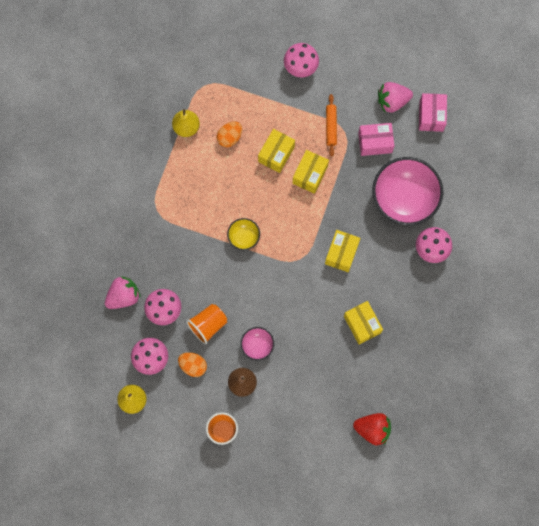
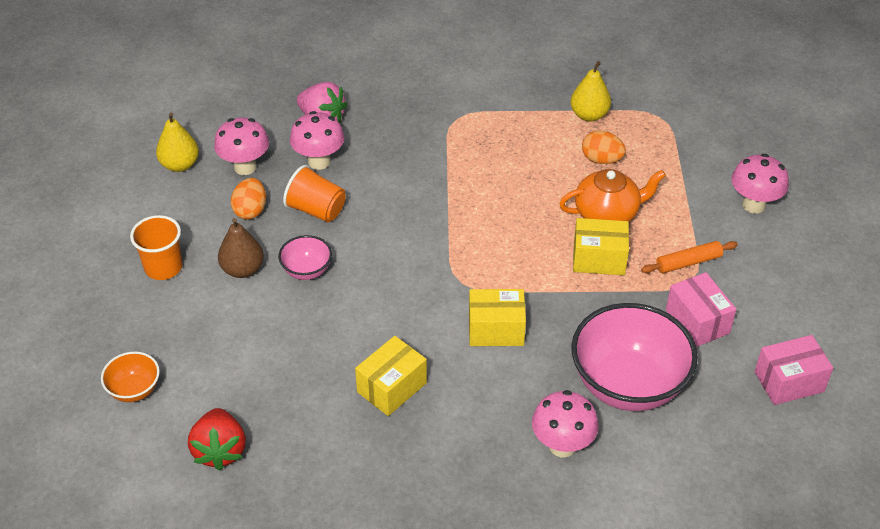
camera: 70 degrees right, 30 degrees down
yellow bowl [227,218,260,250] -> none
yellow box [258,129,295,173] -> orange teapot [559,169,666,222]
pink strawberry [378,82,413,113] -> none
none -> orange bowl [101,352,160,402]

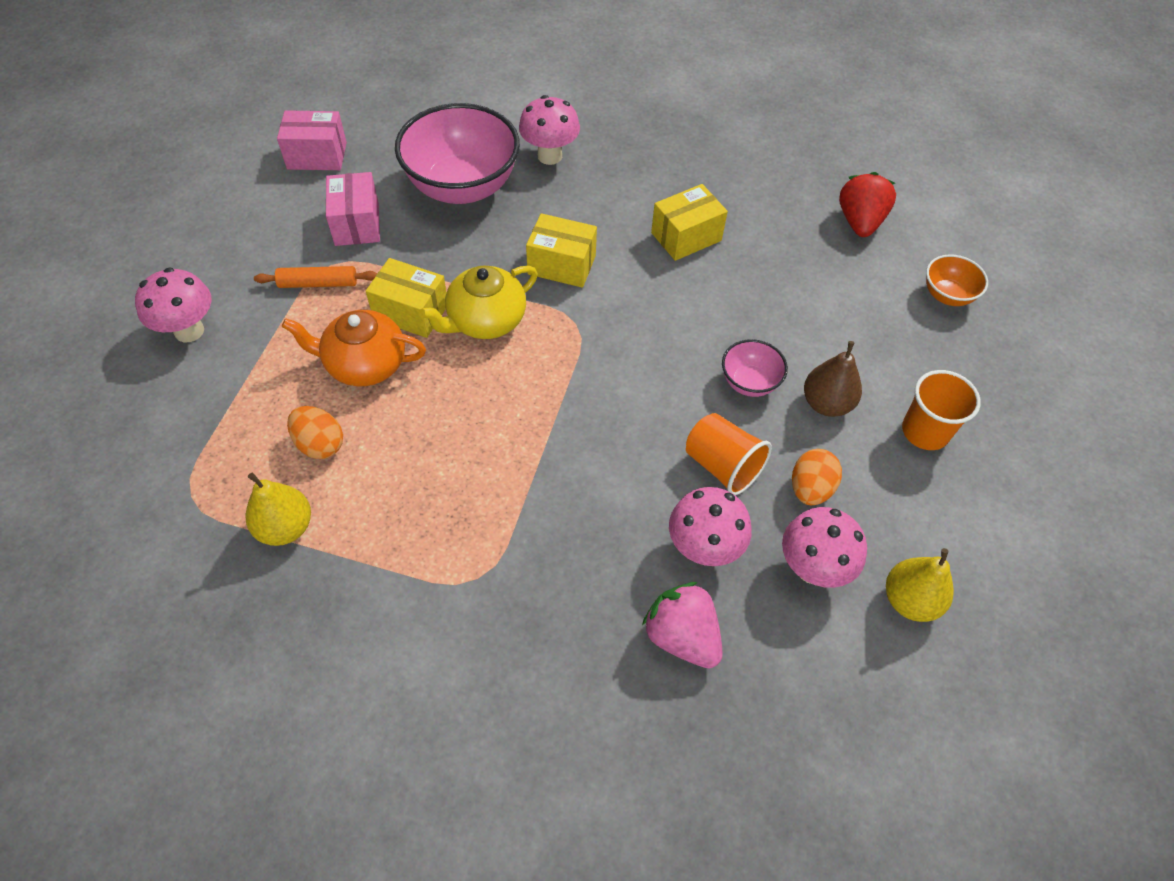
camera: 165 degrees left, 10 degrees up
none -> yellow teapot [419,265,538,339]

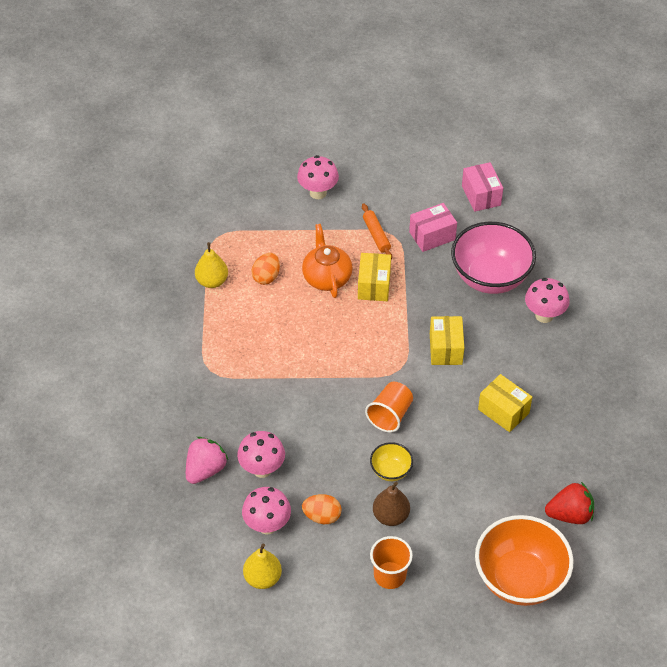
camera: 75 degrees right, 5 degrees down
yellow teapot [419,265,538,339] -> none
orange cup [686,413,772,495] -> orange cup moved to [365,382,413,433]
pink bowl [722,339,788,397] -> yellow bowl [370,442,413,481]
orange bowl [926,254,988,306] -> orange bowl [475,515,574,606], size x2.13

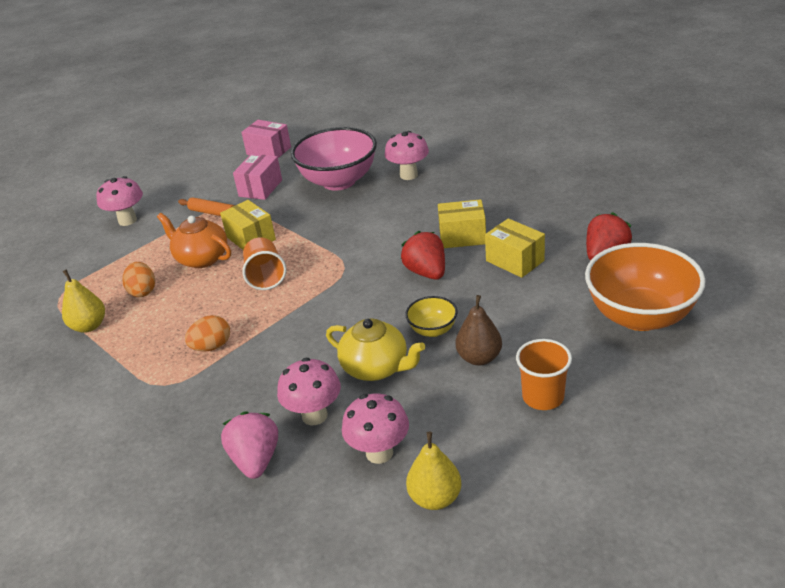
camera: 40 degrees left, 15 degrees down
orange egg [302,494,341,524] -> orange egg moved to [185,315,230,351]
orange cup [365,382,413,433] -> orange cup moved to [242,237,286,290]
yellow box [430,316,464,365] -> yellow box moved to [485,218,545,278]
none -> yellow teapot [326,318,425,381]
none -> red strawberry [401,231,445,279]

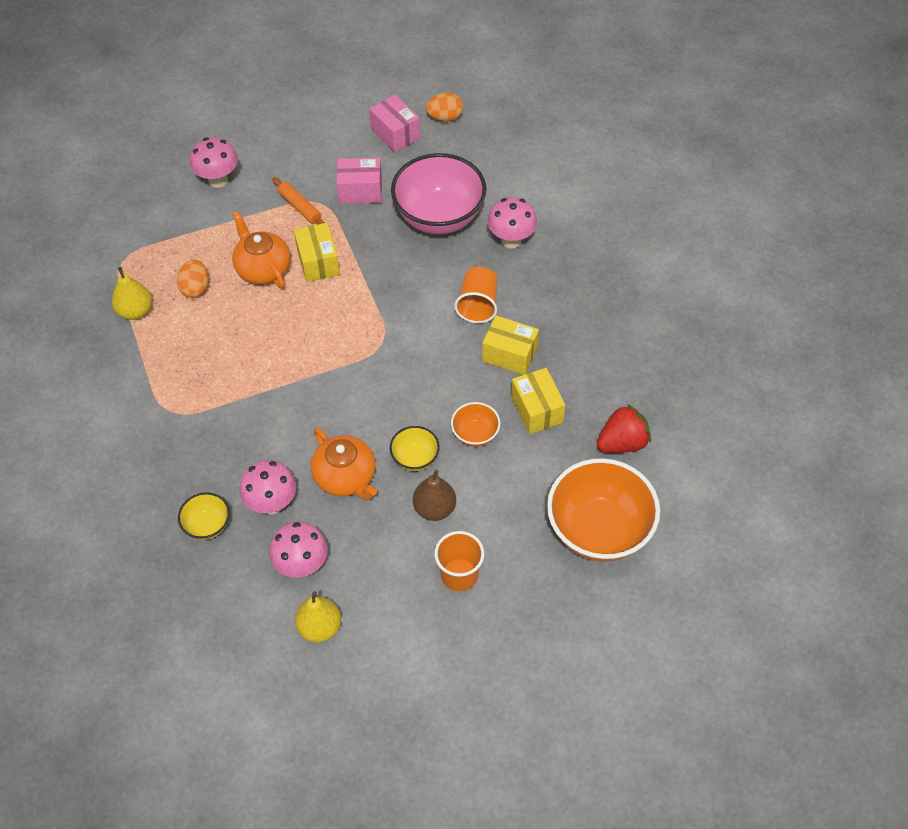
camera: 20 degrees right, 20 degrees up
orange egg [185,315,230,351] -> orange egg moved to [426,93,463,121]
pink strawberry [221,411,278,479] -> yellow bowl [178,492,230,540]
pink box [233,154,282,200] -> pink box turned 45 degrees clockwise [336,158,382,204]
orange cup [242,237,286,290] -> orange cup moved to [454,267,498,323]
yellow teapot [326,318,425,381] -> orange teapot [311,428,377,500]
red strawberry [401,231,445,279] -> none
none -> orange bowl [451,402,500,447]

